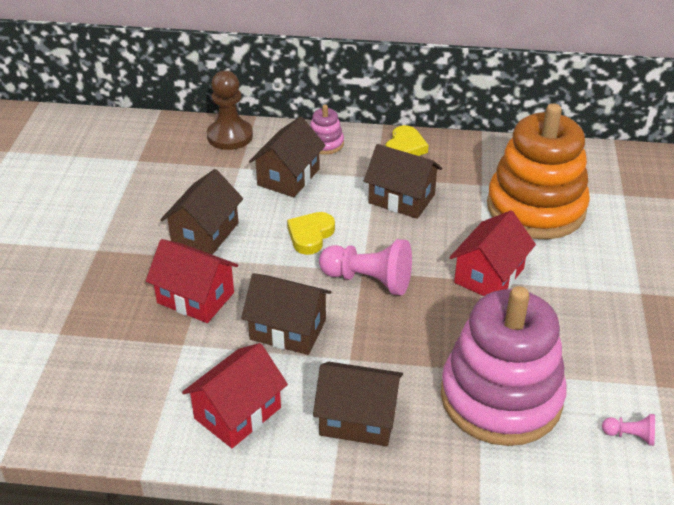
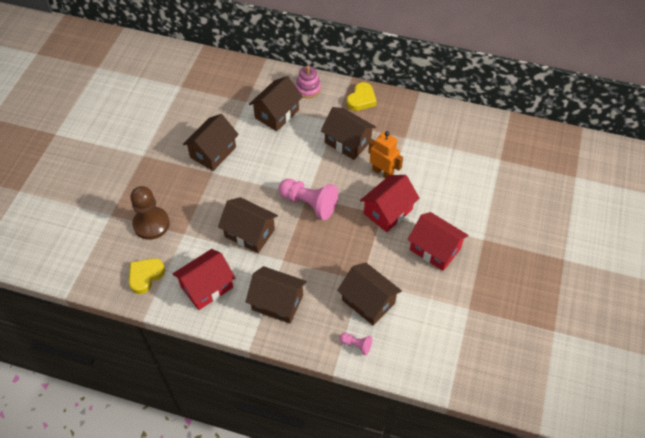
camera: 10 degrees right, 15 degrees up
red house [146,239,238,323] -> red house moved to [407,212,469,271]
brown pawn [207,71,253,150] -> brown pawn moved to [130,186,170,240]
yellow heart [287,212,335,255] -> yellow heart moved to [129,258,165,294]
pink stacking toy [441,286,567,446] -> brown house [337,263,402,326]
orange stacking toy [487,103,590,239] -> none
pink pawn [602,414,655,446] -> pink pawn moved to [340,333,372,355]
none -> orange robot [368,131,403,178]

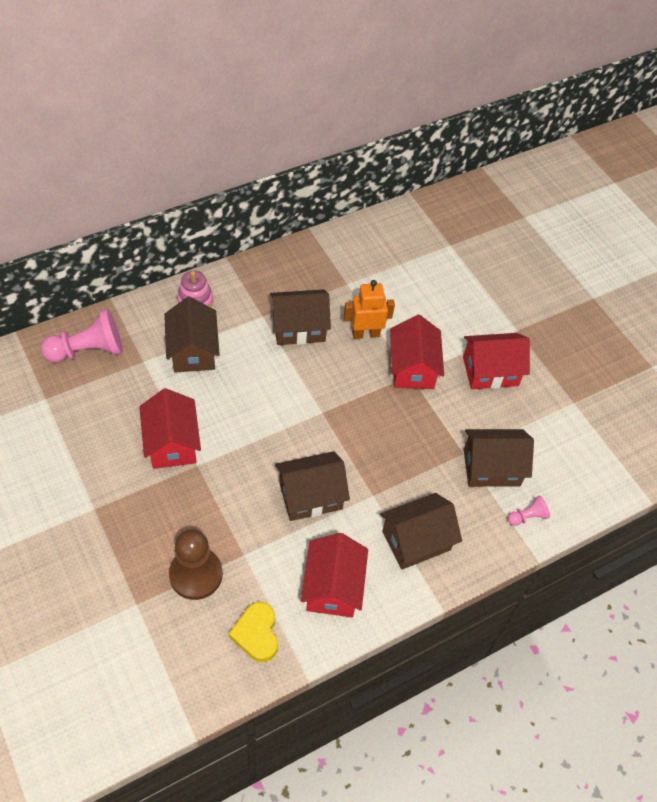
camera: 50 degrees left, 0 degrees up
brown house [182,114,239,171] -> red house [139,388,201,469]
pink pawn [279,179,338,220] -> pink pawn moved to [41,309,123,363]
yellow heart [347,82,377,111] -> none

